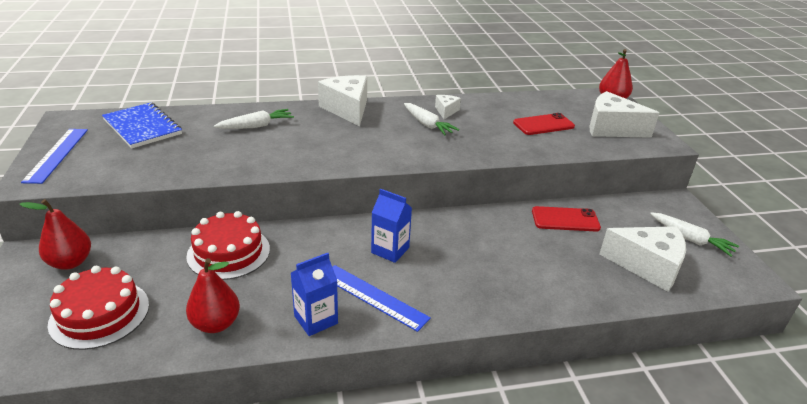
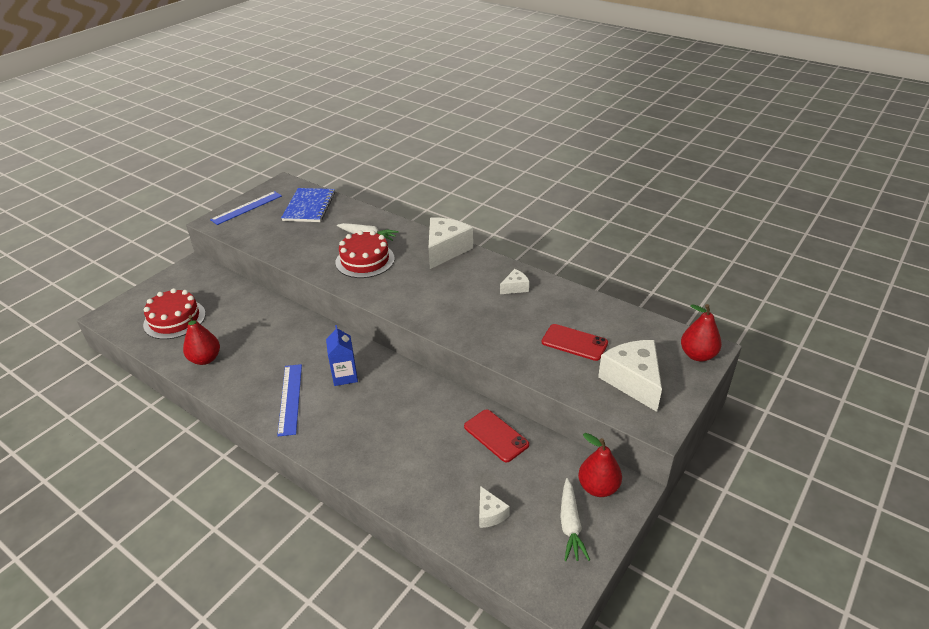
camera: 50 degrees right, 5 degrees up
red pear [19,199,91,270] -> red pear moved to [578,433,622,497]
red cake [186,211,270,280] -> red cake moved to [336,230,395,278]
blue carton [291,253,338,336] -> none
white carrot [404,103,459,135] -> none
white cheese [600,226,686,292] -> white cheese [479,486,510,528], size x0.50

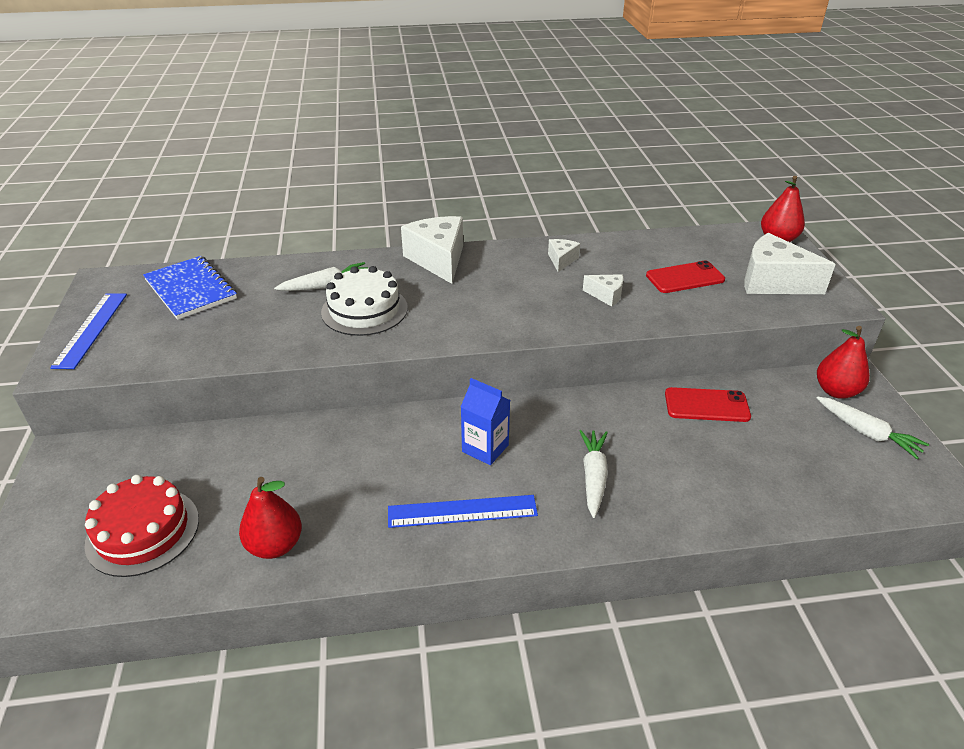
camera: 45 degrees left, 0 degrees up
blue ruler [277,364,302,437] -> blue ruler turned 45 degrees counterclockwise [388,495,538,528]
red cake [336,230,395,278] -> white cake [321,266,408,336]
white cheese [479,486,510,528] -> white cheese moved to [583,274,624,307]
none -> white carrot [579,430,608,518]

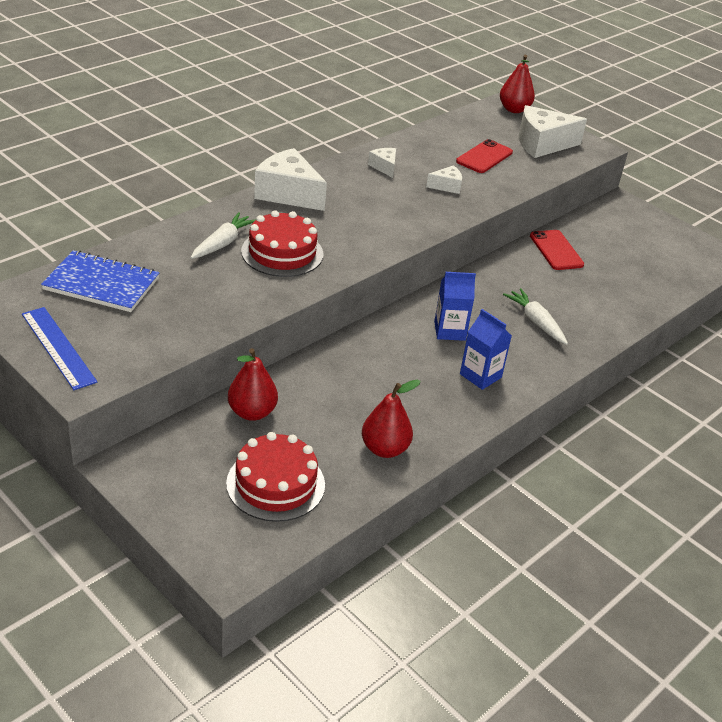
camera: 40 degrees left, 0 degrees up
white cake [321,266,408,336] -> red cake [241,210,324,277]
blue ruler [388,495,538,528] -> blue carton [460,309,512,390]
red phone [665,387,751,422] -> red phone turned 75 degrees counterclockwise [530,230,584,270]
red pear [817,326,870,399] -> red pear moved to [228,348,278,421]
white carrot [817,396,929,459] -> none

